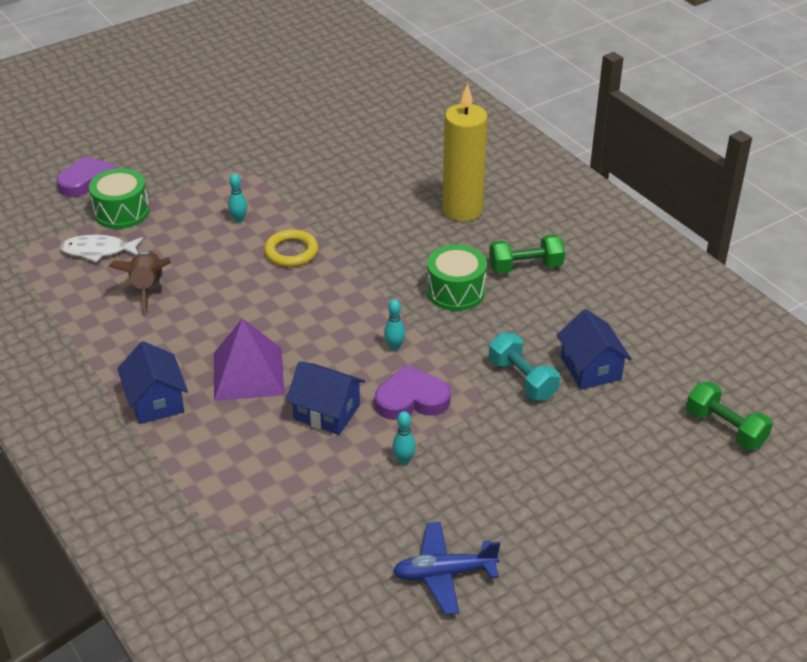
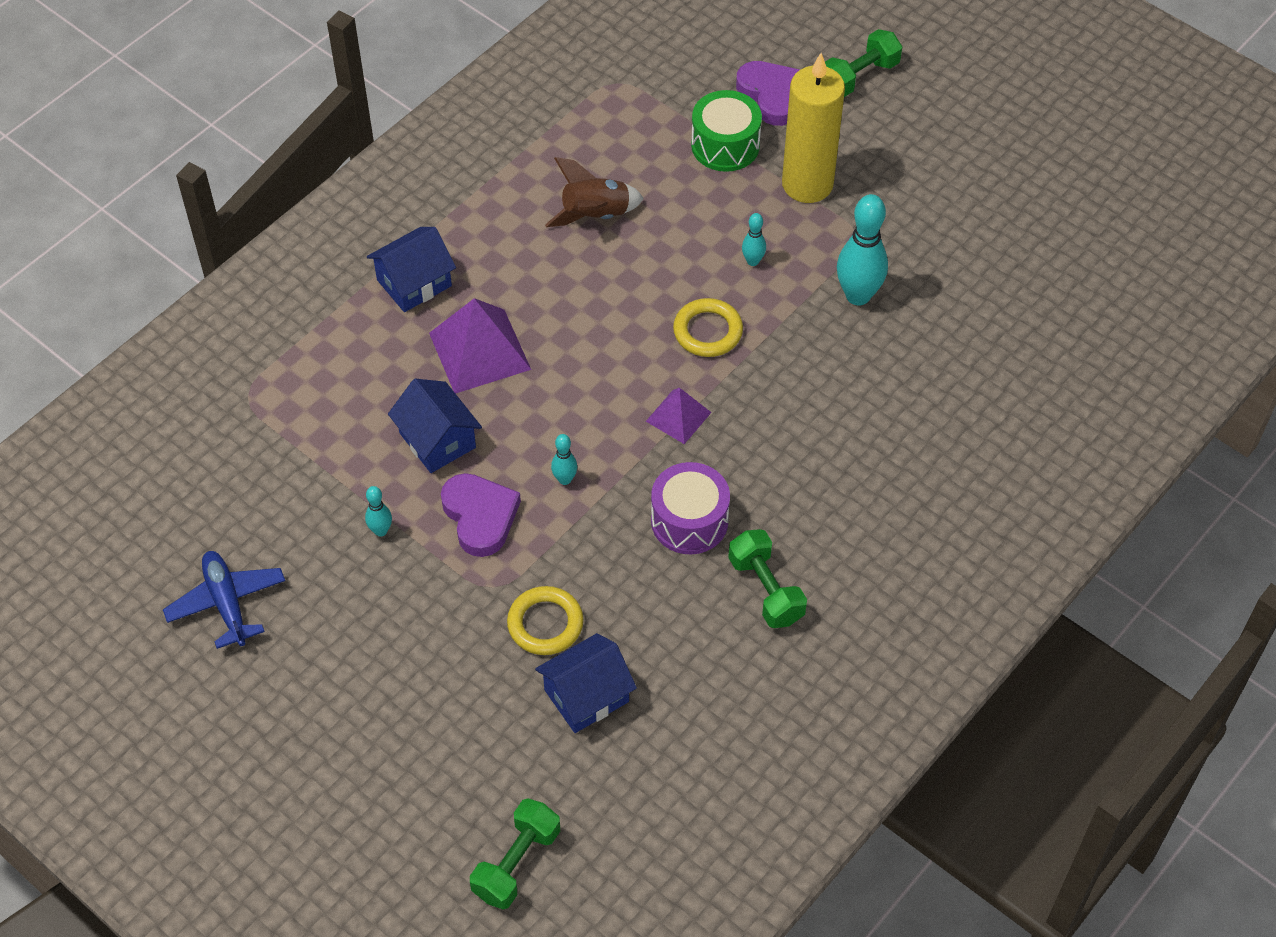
camera: 75 degrees right, 15 degrees up
white fish [60,235,143,262] -> none
blue house [286,361,365,435] -> blue house turned 45 degrees counterclockwise [388,379,482,473]
green drum [427,244,487,311] -> purple drum [651,462,730,554]
yellow candle [442,84,488,222] -> yellow candle moved to [782,53,845,203]
turquoise dumbbell [489,332,560,400] -> yellow ring [507,586,584,655]
none -> purple pyramid [646,388,712,444]
none -> green dumbbell [825,29,902,97]
none -> turquoise bowling pin [837,194,888,306]

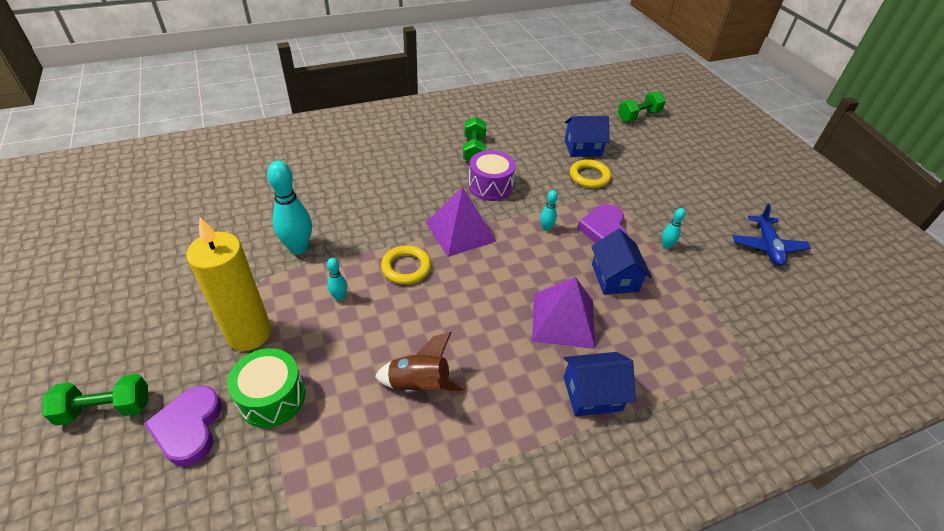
camera: 155 degrees left, 10 degrees down
purple pyramid [646,388,712,444] -> purple pyramid [426,187,496,257], size x1.73

